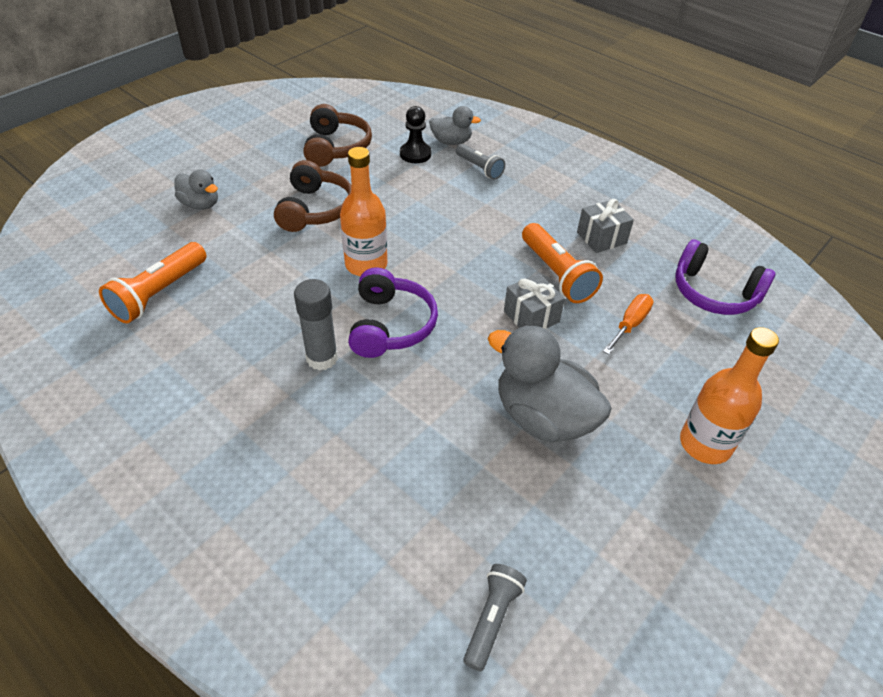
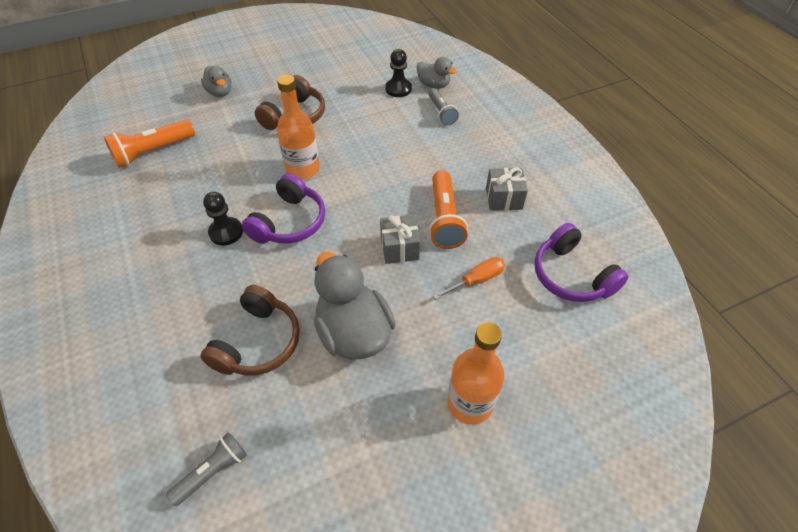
camera: 25 degrees right, 5 degrees up
grey glue stick [294,279,338,371] -> black pawn [203,192,243,245]
brown headphones [303,104,372,167] -> brown headphones moved to [200,285,300,375]

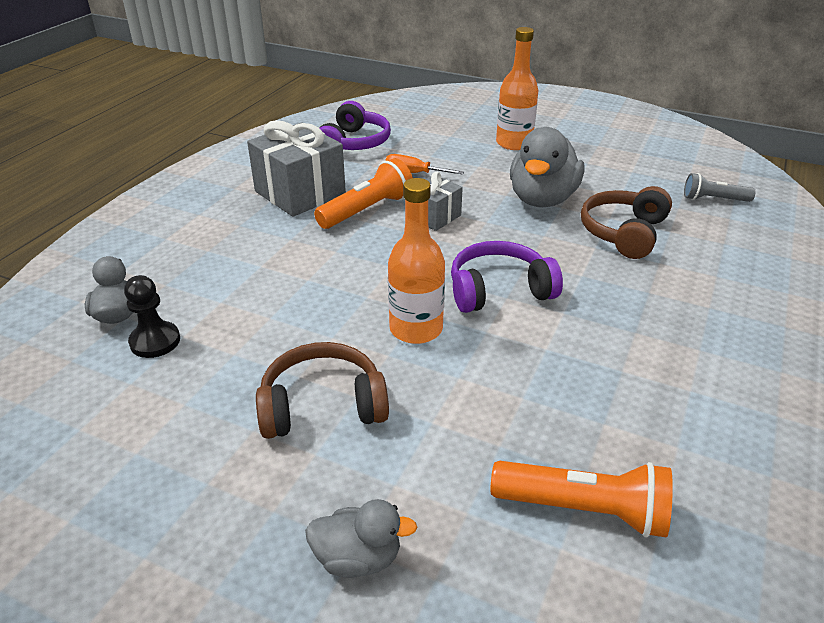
camera: 130 degrees left, 15 degrees down
brown headphones [200,285,300,375] -> brown headphones turned 45 degrees counterclockwise [581,186,672,259]
grey duck [201,66,232,97] -> grey duck turned 75 degrees clockwise [305,499,417,578]
black pawn [203,192,243,245] -> none
grey flashlight [429,89,459,125] -> none
grey gift [486,168,528,211] -> grey gift [247,120,346,217], size x1.78

